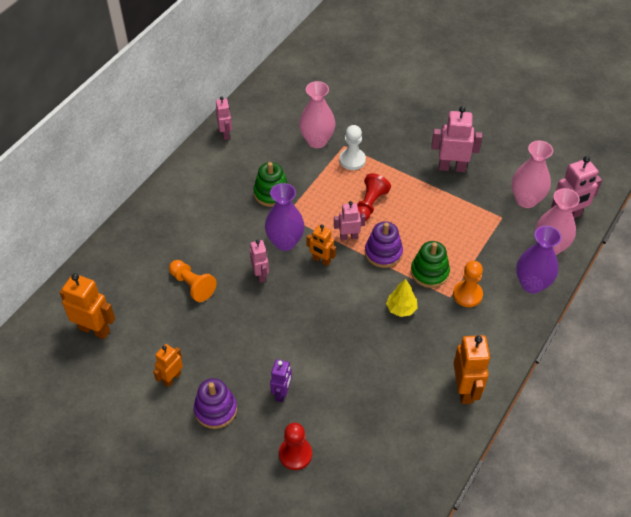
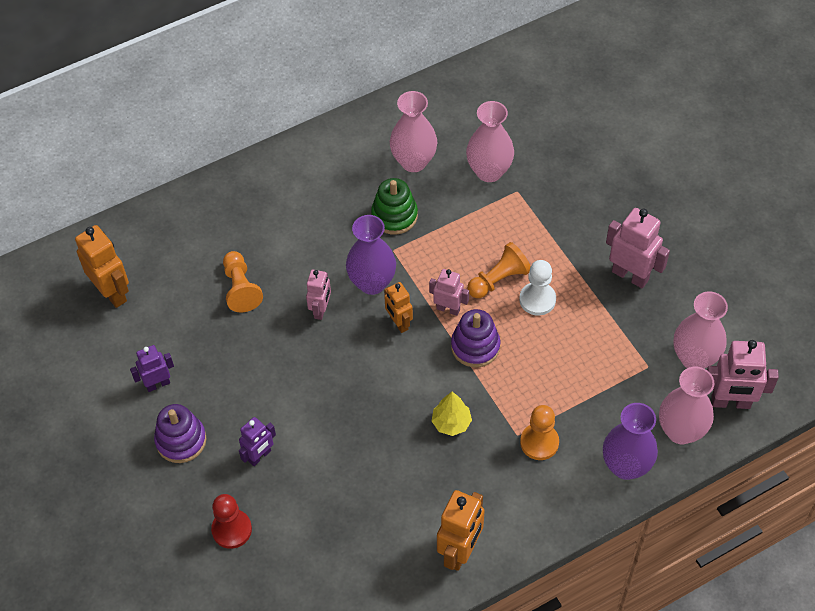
camera: 30 degrees right, 5 degrees up
orange robot [153,344,183,387] -> purple robot [130,345,174,392]
pink robot [216,96,232,140] -> none
white pawn [339,125,366,170] -> white pawn moved to [519,260,556,316]
red pawn [357,173,391,221] -> orange pawn [467,242,531,298]
green stacking toy [411,241,450,288] -> none
none -> pink vase [390,91,437,172]

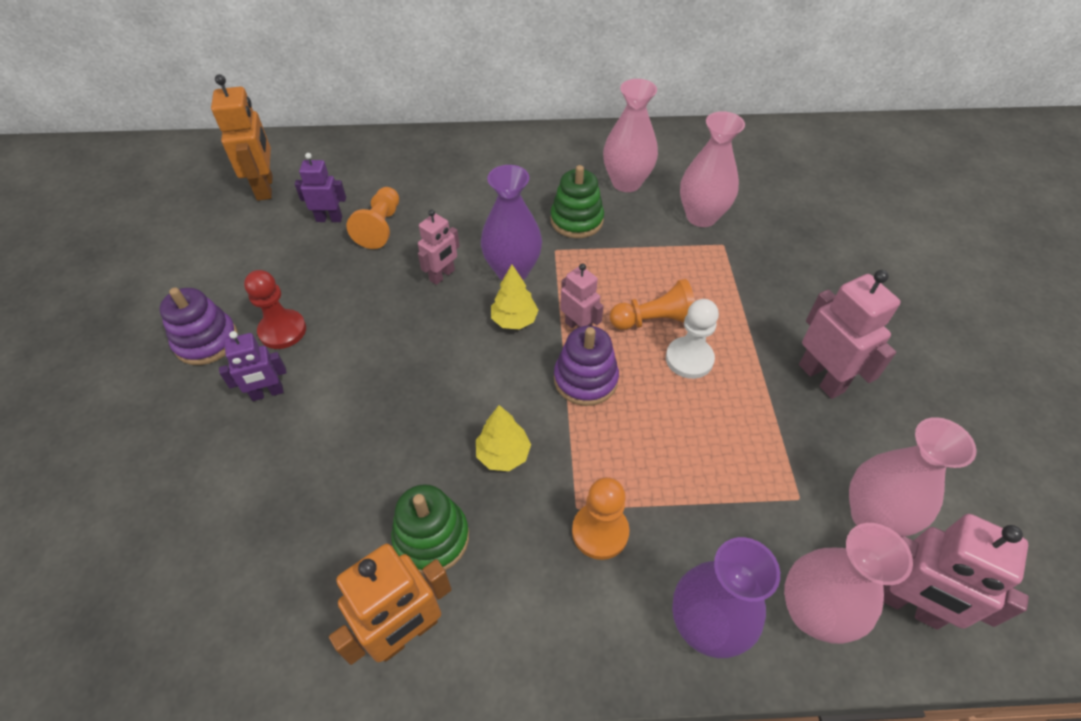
camera: 25 degrees right, 5 degrees down
purple robot [130,345,174,392] -> purple robot moved to [295,153,346,222]
red pawn [211,494,252,549] -> red pawn moved to [244,270,306,349]
orange robot [384,282,413,333] -> yellow tree [491,265,539,330]
none -> green stacking toy [391,484,469,574]

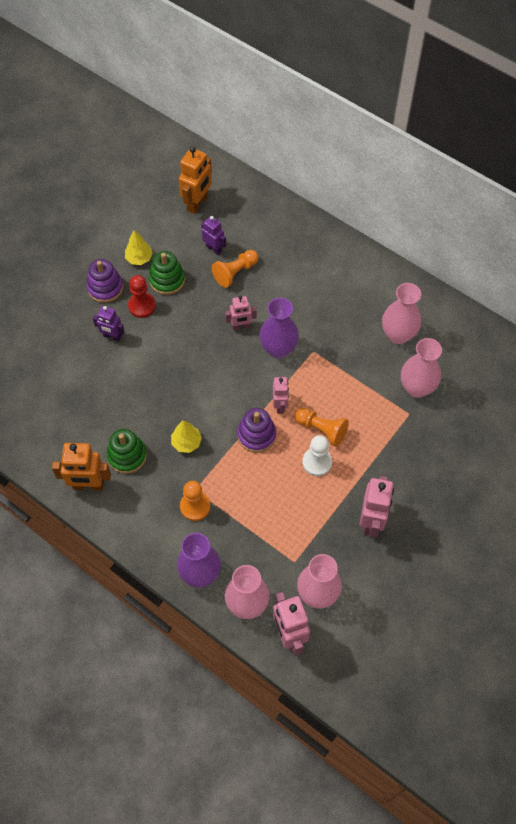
camera: 40 degrees right, 10 degrees up
yellow tree [491,265,539,330] -> yellow tree moved to [125,230,153,265]
green stacking toy [551,165,604,238] -> green stacking toy moved to [149,251,185,295]

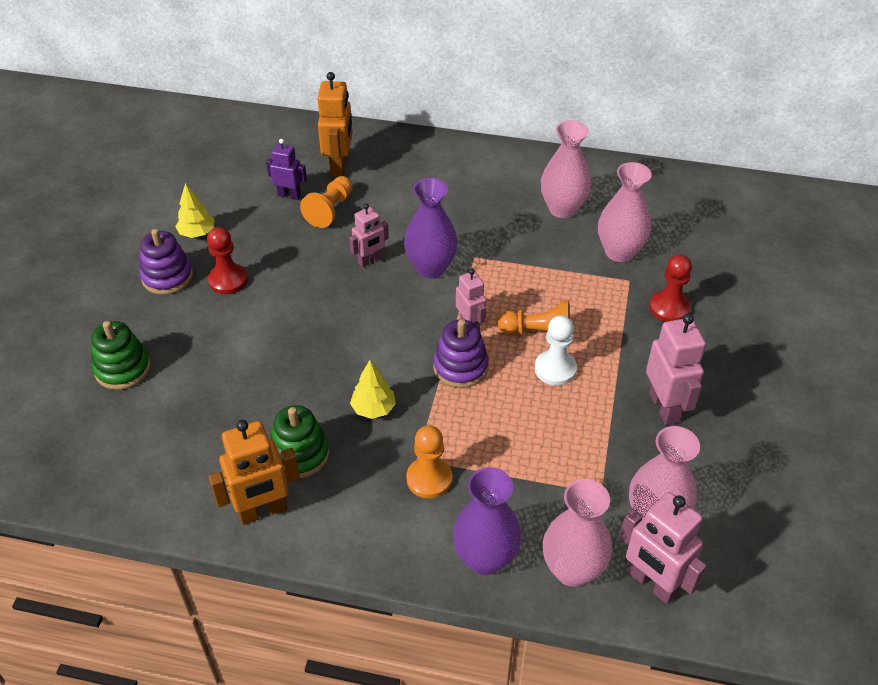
camera: 25 degrees left, 15 degrees down
purple robot [93,306,125,341] -> none
green stacking toy [149,251,185,295] -> green stacking toy moved to [91,321,151,390]
orange robot [179,146,212,214] -> orange robot moved to [317,72,353,176]
none -> red pawn [649,254,692,322]

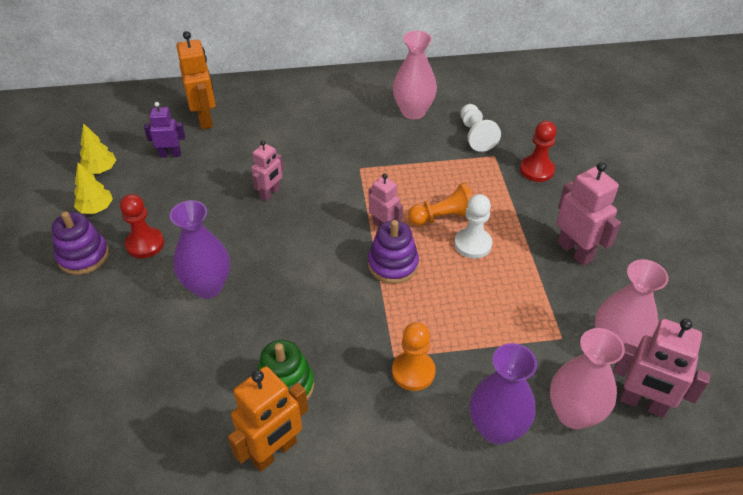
camera: 20 degrees left, 0 degrees up
green stacking toy [91,321,151,390] -> none
orange pawn [300,176,353,228] -> none
yellow tree [350,360,396,419] -> yellow tree moved to [80,123,116,174]
purple vase [404,178,458,279] -> purple vase moved to [170,200,230,299]
pink vase [598,162,652,262] -> white pawn [460,104,501,152]

